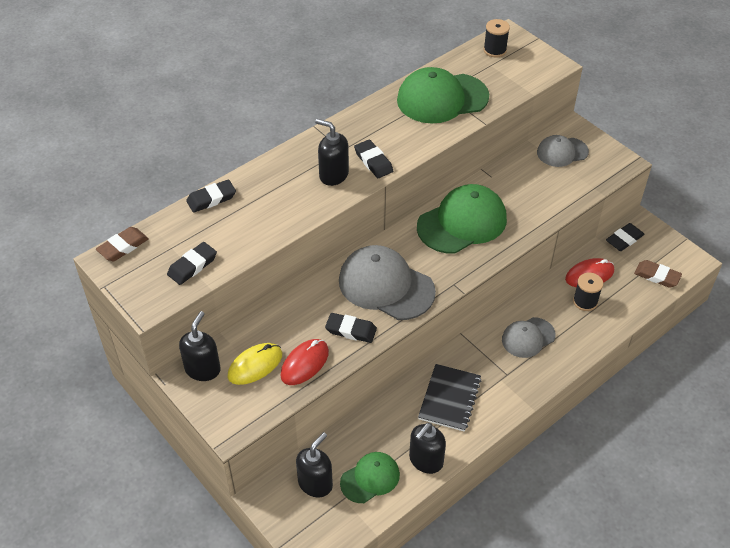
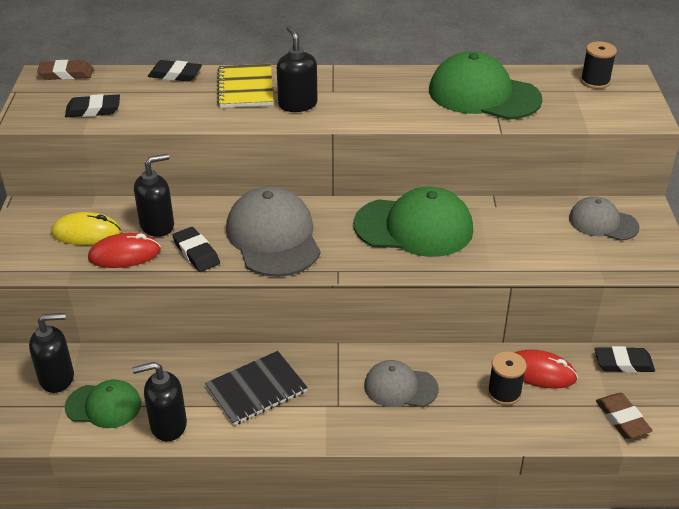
camera: 40 degrees right, 10 degrees down
black soap dispenser [179,311,221,381] -> black soap dispenser moved to [134,154,174,237]
black eraser [354,139,393,178] -> none
none -> yellow notebook [217,64,274,108]

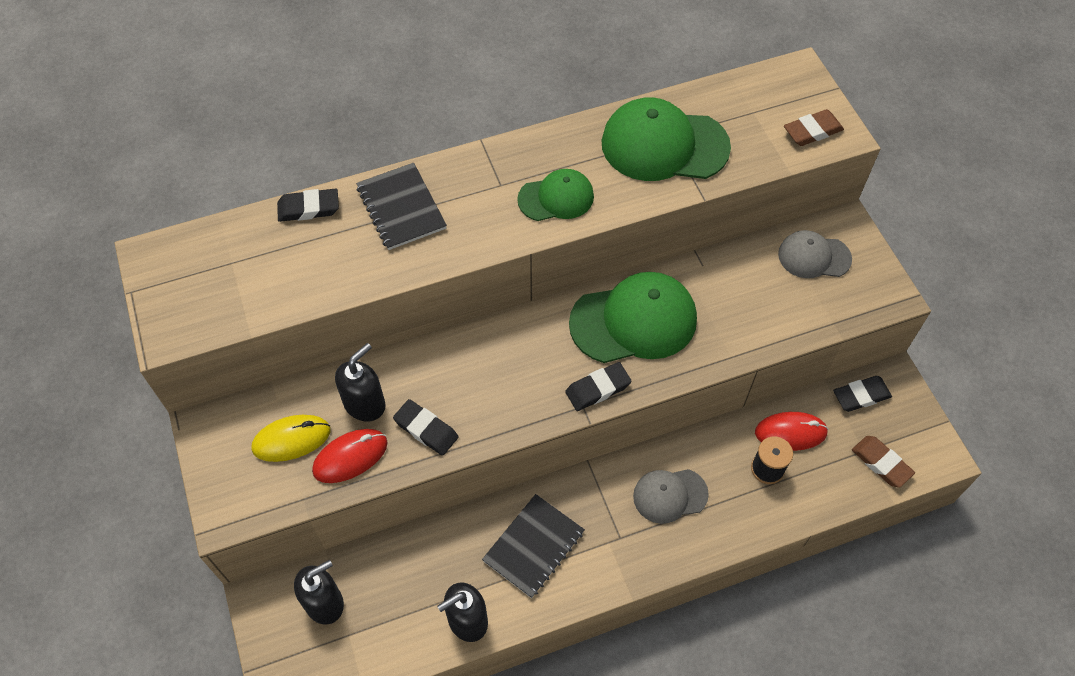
camera: 20 degrees left, 20 degrees up
brown eraser [37,60,93,80] -> brown eraser moved to [784,109,844,146]
black eraser [65,94,120,117] -> black eraser moved to [565,362,632,411]
green cap [65,380,141,428] -> green cap moved to [517,169,594,221]
yellow notebook [217,64,274,108] -> black notebook [356,163,447,250]
grey cap [226,186,321,277] -> none
black soap dispenser [277,26,318,112] -> none
black spool [581,41,617,89] -> none

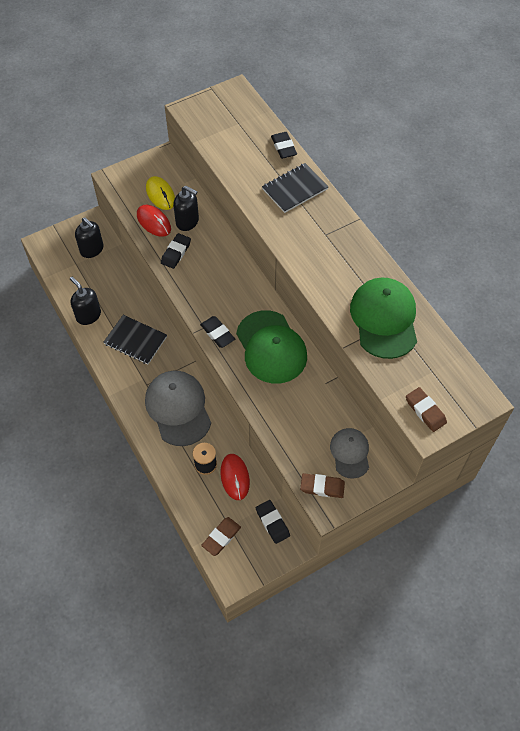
camera: 80 degrees right, 0 degrees up
green cap [517,169,594,221] -> none
grey cap [633,469,709,524] -> grey cap [145,371,211,446], size x1.72
none -> brown eraser [300,473,345,498]

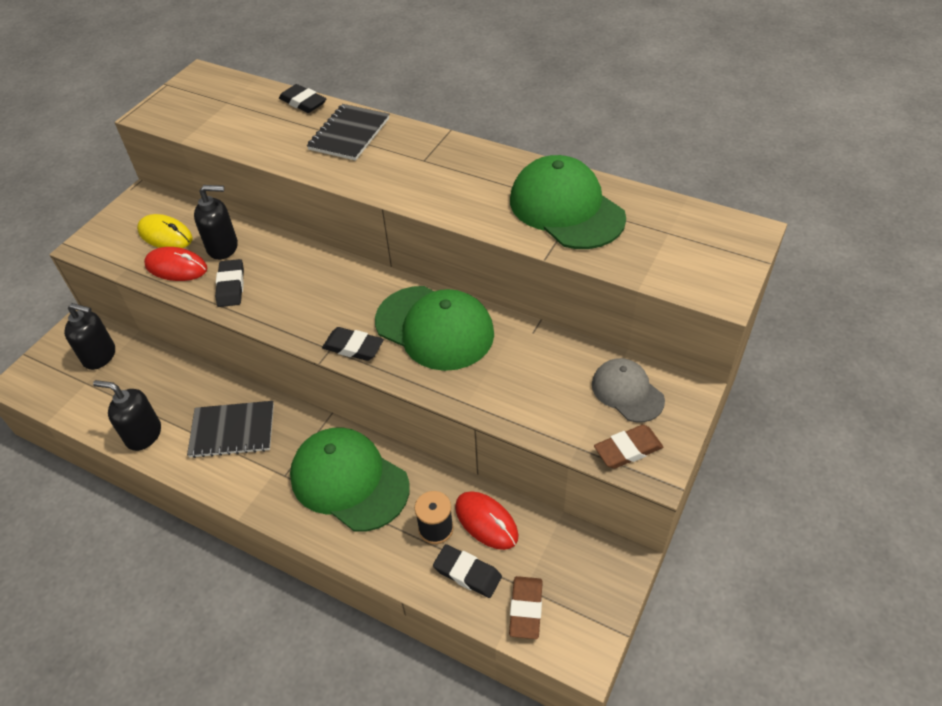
camera: 30 degrees left, 10 degrees down
grey cap [145,371,211,446] -> green cap [290,427,410,532]
black eraser [256,500,290,544] -> black eraser moved to [433,544,502,598]
brown eraser [406,387,447,432] -> none

